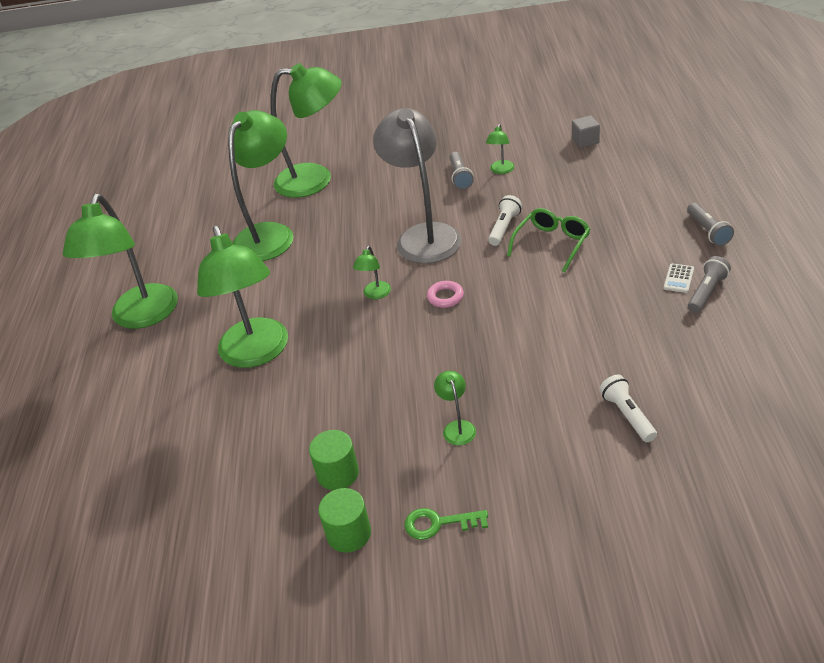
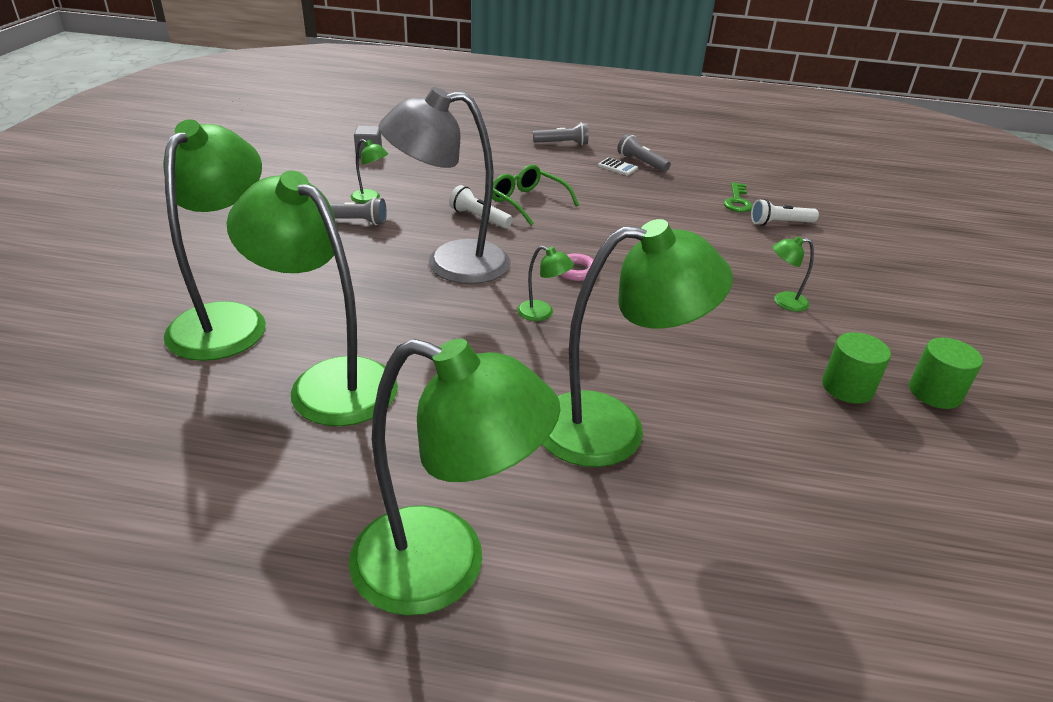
camera: 85 degrees left, 5 degrees down
green key [404,508,488,540] -> green key moved to [724,182,753,212]

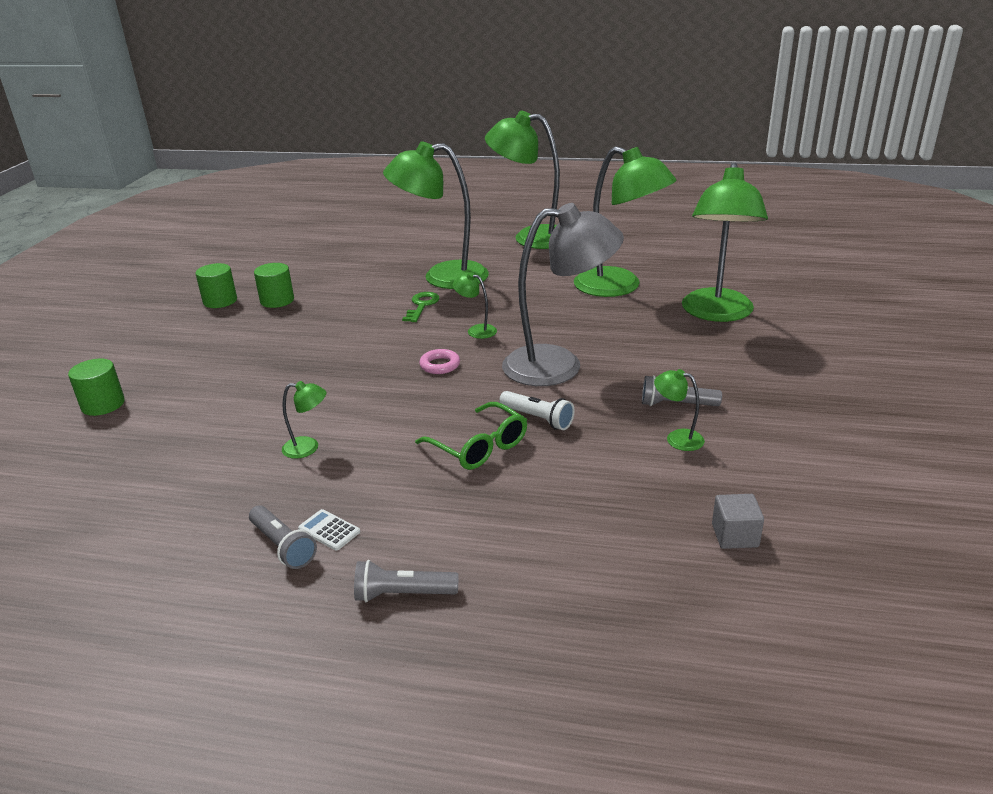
camera: 175 degrees left, 5 degrees down
green key [724,182,753,212] -> green key moved to [402,292,439,322]
white flashlight [751,199,819,226] -> none
green lamp [772,236,814,312] -> green lamp moved to [282,381,327,459]
none -> green cylinder [68,359,125,416]

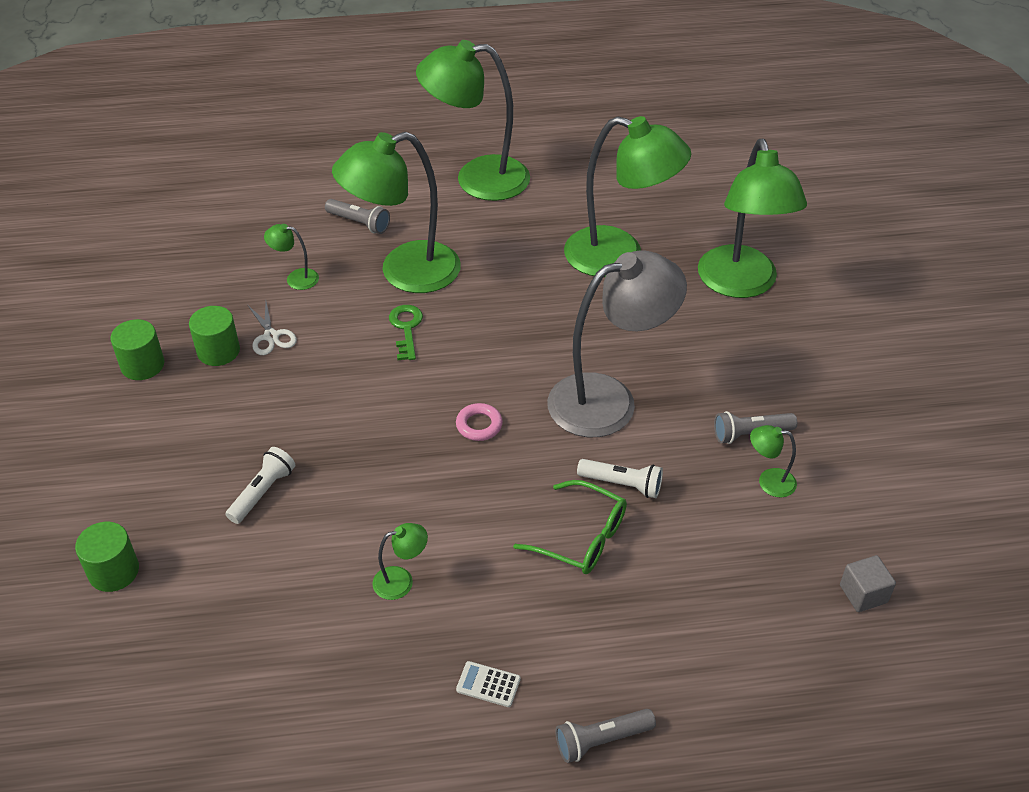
camera: 20 degrees left, 15 degrees up
grey flashlight [249,505,317,569] -> grey flashlight moved to [325,199,390,234]
green lamp [453,272,497,339] -> green lamp moved to [264,224,319,290]
none -> white flashlight [225,447,295,524]
none -> white scissors [248,302,297,355]

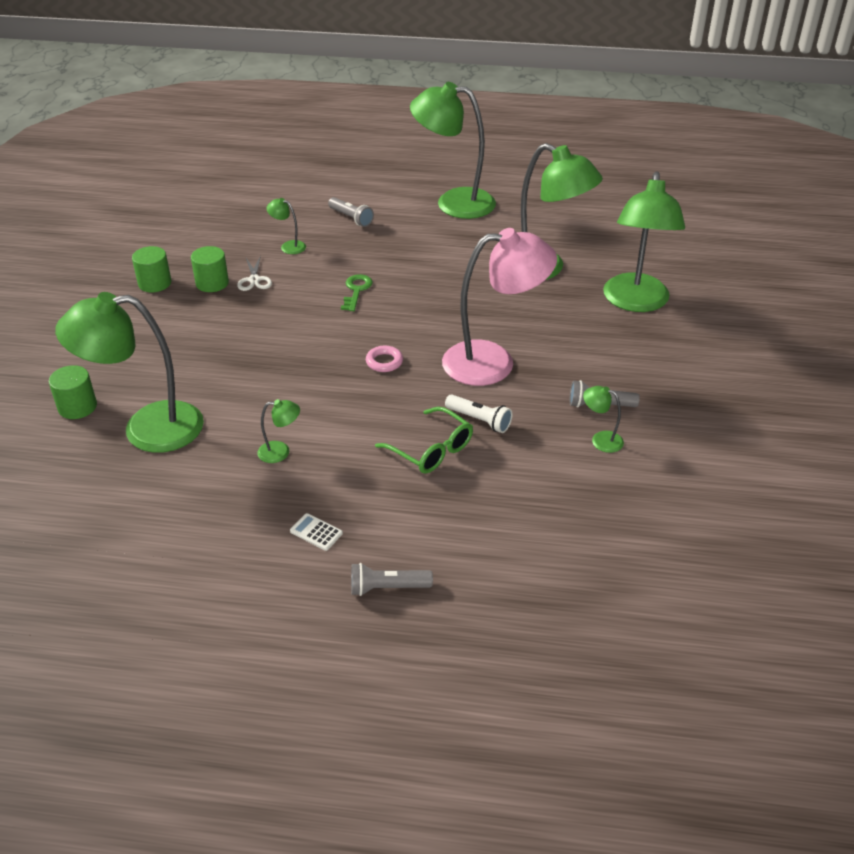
camera: 15 degrees right, 5 degrees down
white flashlight [225,447,295,524] -> none
green lamp [332,132,461,293] -> green lamp moved to [55,292,204,453]
grey lamp [547,250,687,437] -> pink lamp [442,228,557,386]
grey cube [840,555,896,612] -> none

